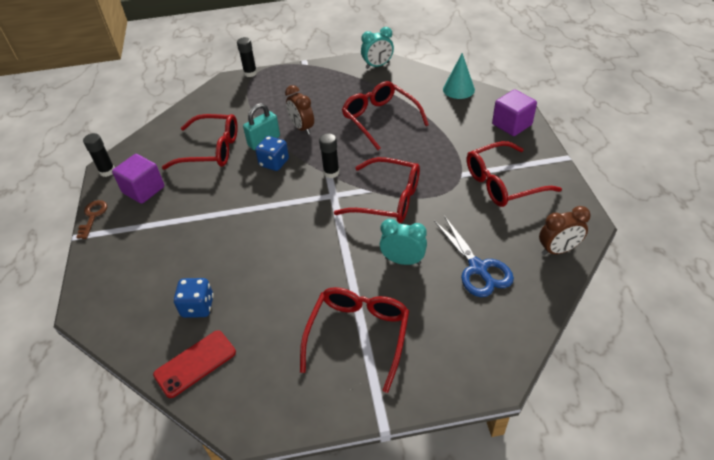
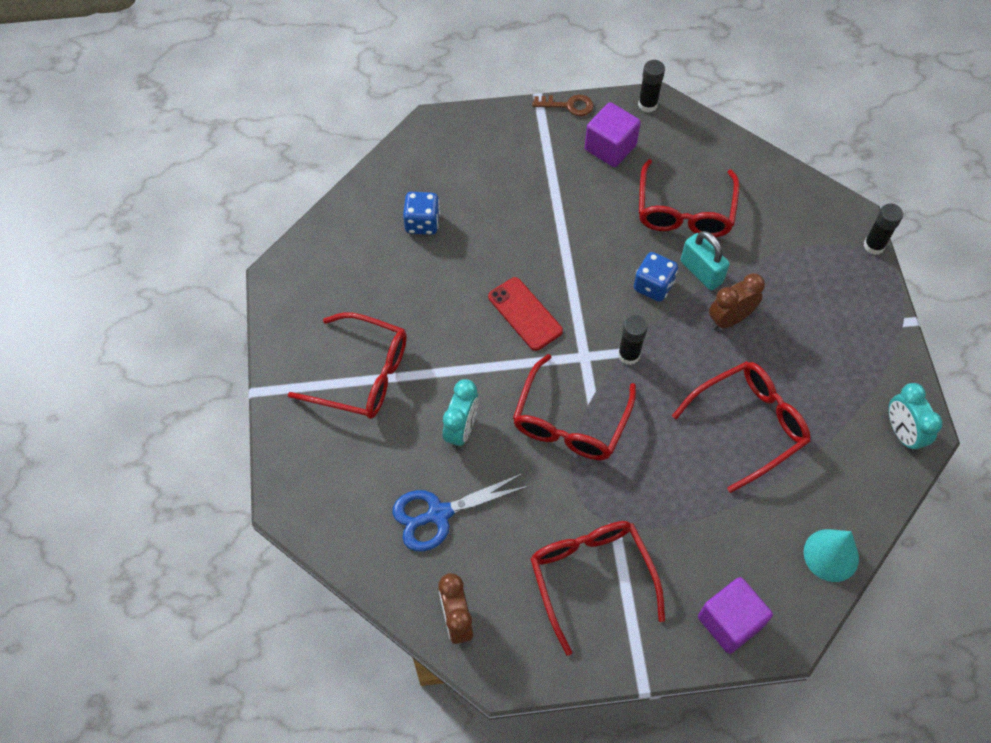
camera: 90 degrees right, 15 degrees up
red phone [153,330,236,398] -> red phone moved to [488,277,563,351]

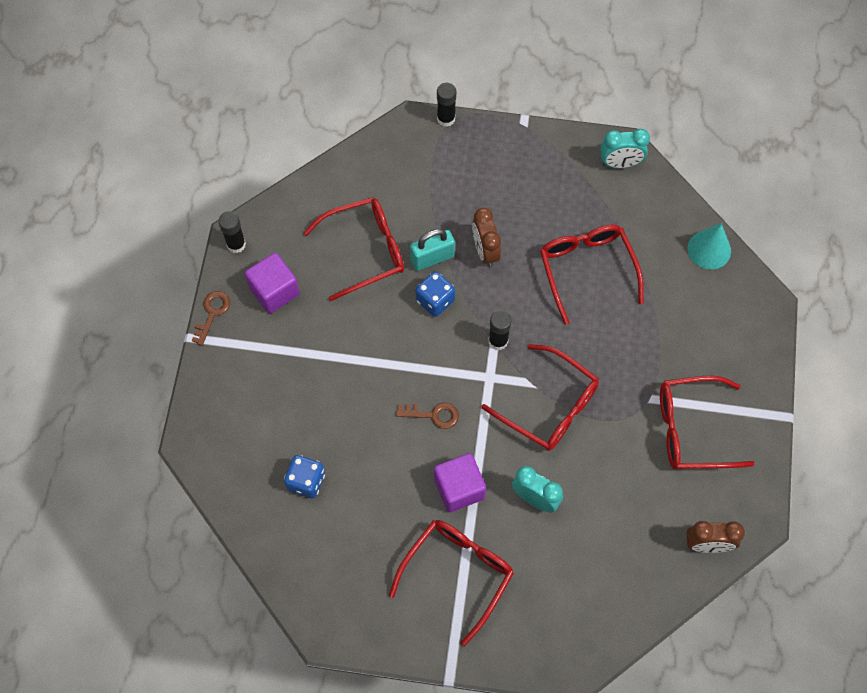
camera: 75 degrees left, 5 degrees up
blue scissors [393,473,529,551] -> none
red phone [488,277,563,351] -> brown key [396,403,459,429]
red glasses [639,159,740,237] -> red glasses turned 45 degrees counterclockwise [303,197,404,301]
purple cube [698,577,773,654] -> purple cube moved to [434,453,486,512]

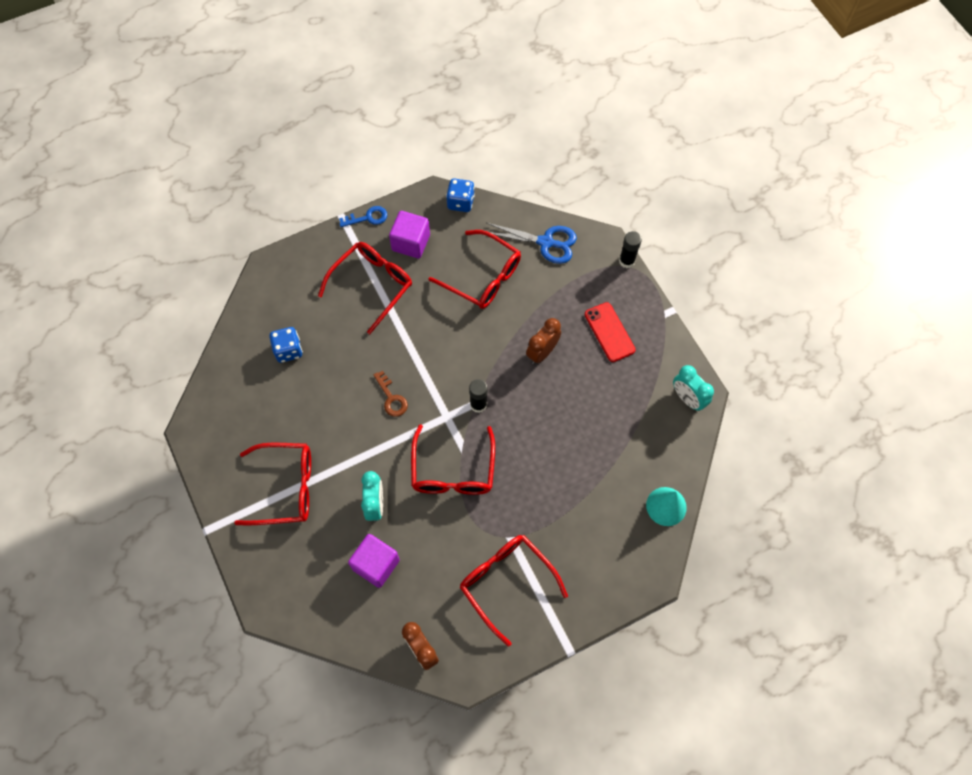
camera: 55 degrees right, 0 degrees up
brown key [192,291,230,346] -> blue key [339,206,387,227]
black glue stick [218,211,246,253] -> none
turquoise padlock [410,229,455,271] -> none
blue dice [415,271,455,317] -> blue dice moved to [446,178,475,212]
purple cube [434,453,486,512] -> purple cube moved to [348,534,400,588]
red glasses [540,225,644,325] -> red glasses moved to [318,242,412,334]
none -> blue scissors [487,223,577,264]
none -> red phone [585,302,636,362]

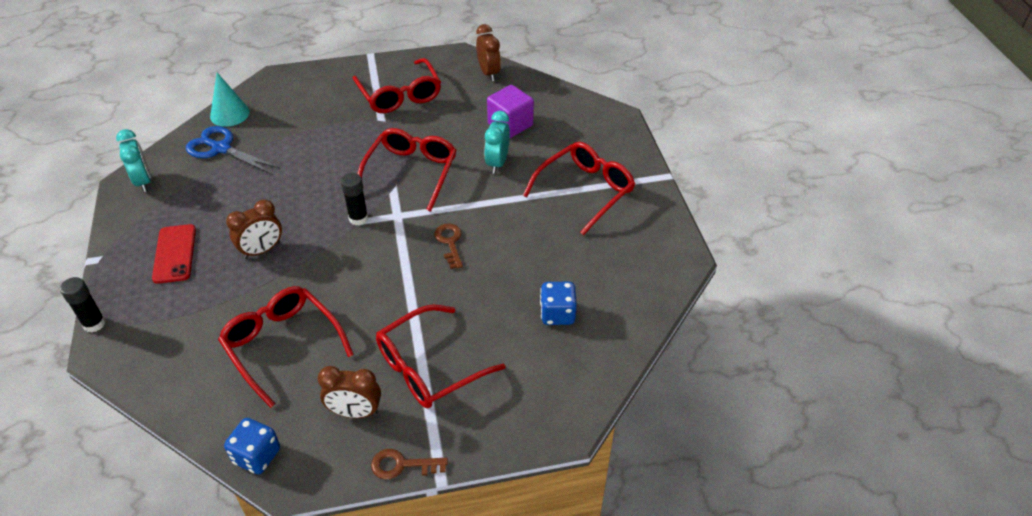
camera: 165 degrees left, 20 degrees down
red glasses [234,443,311,525] -> red glasses turned 120 degrees clockwise [523,142,635,235]
blue key [339,206,387,227] -> brown key [371,449,448,480]
purple cube [389,211,430,258] -> brown clock [318,366,381,418]
blue scissors [487,223,577,264] -> blue scissors moved to [186,126,280,174]

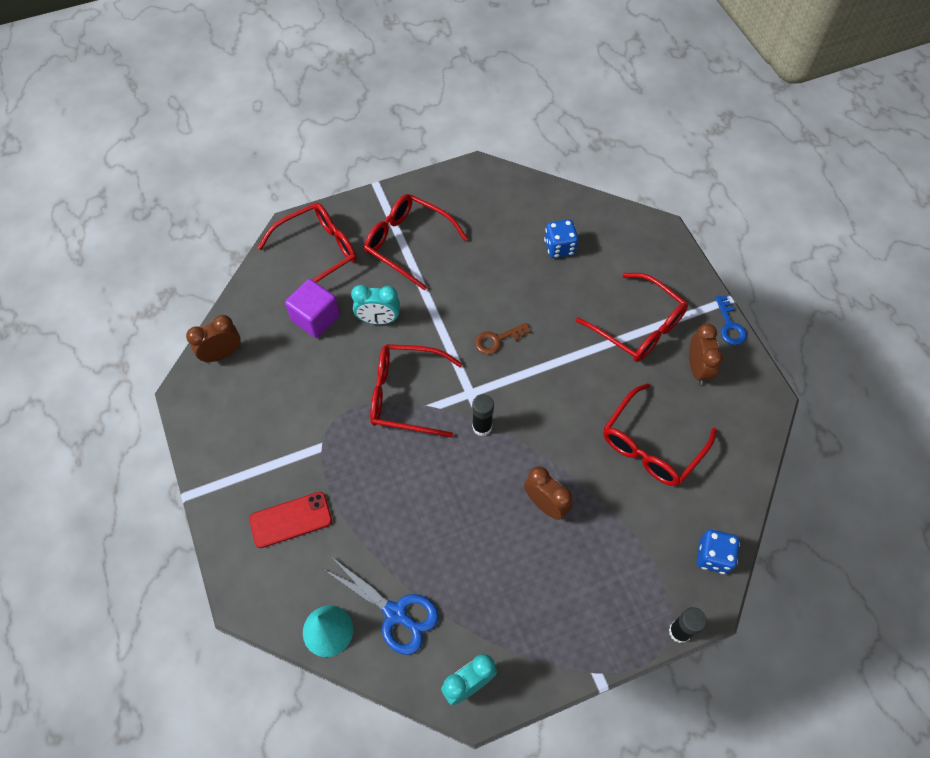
camera: 100 degrees left, 15 degrees up
red phone [152,224,196,284] -> red phone moved to [249,492,332,548]
blue scissors [186,126,280,174] -> blue scissors turned 75 degrees counterclockwise [323,558,439,655]
blue dice [224,418,280,474] -> blue dice moved to [697,529,740,574]
red glasses [352,58,441,113] -> red glasses moved to [257,203,357,283]
brown key [371,449,448,480] -> blue key [715,295,747,345]

